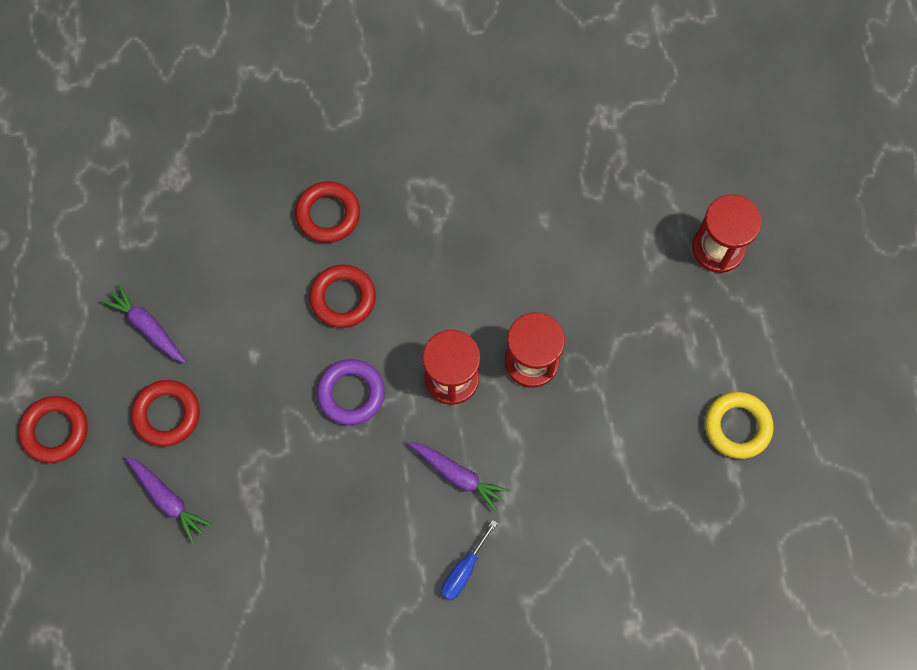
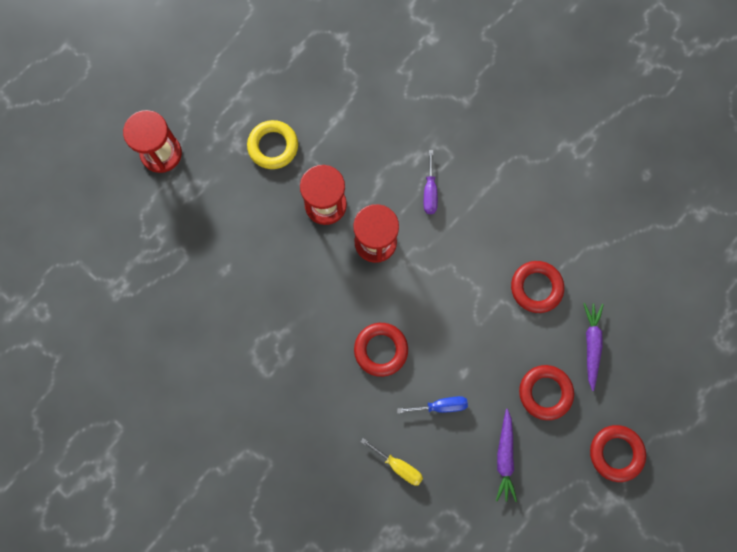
camera: 130 degrees left, 5 degrees up
red ring [295,181,360,243] -> red ring moved to [511,261,564,313]
purple ring [317,359,385,425] -> none
purple carrot [408,442,510,512] -> purple screwdriver [424,150,438,214]
blue screwdriver [441,520,497,601] -> blue screwdriver moved to [397,396,468,413]
yellow ring [705,392,774,459] -> yellow ring moved to [247,120,298,169]
none -> yellow screwdriver [361,438,423,485]

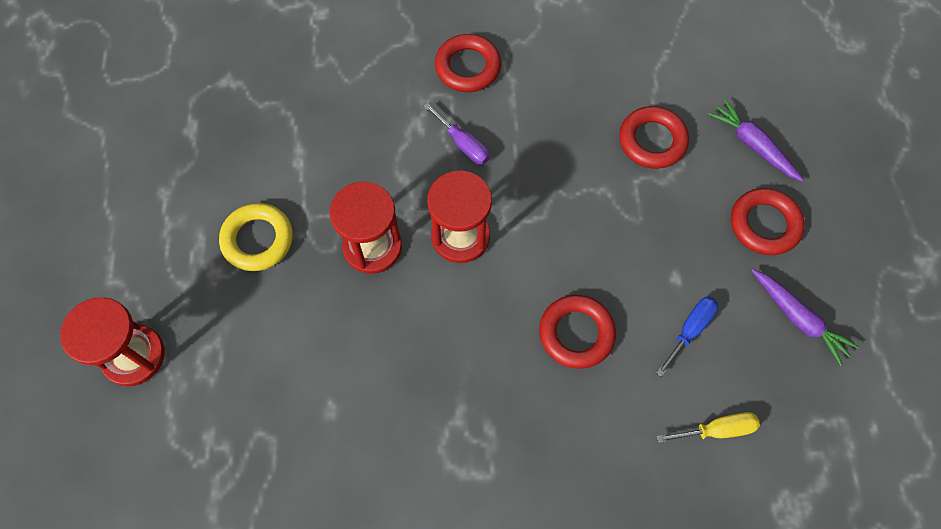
camera: 45 degrees left, 10 degrees down
red ring [590,425,646,482] -> red ring moved to [435,34,501,92]

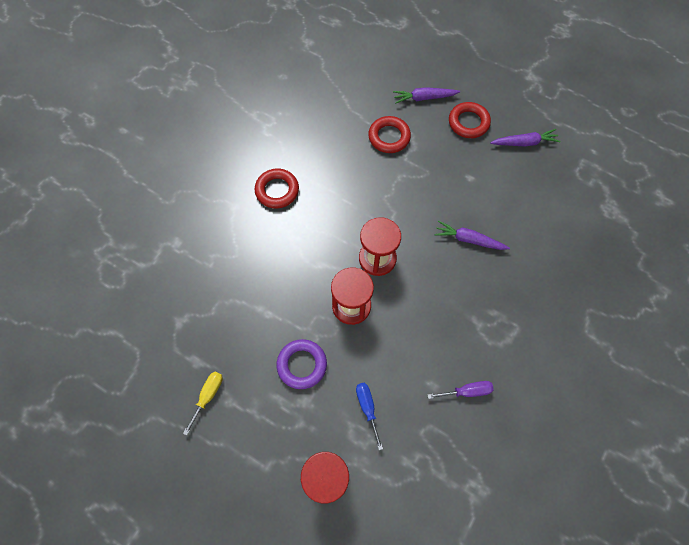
camera: 55 degrees left, 0 degrees up
yellow ring [219,203,293,271] -> purple ring [277,339,327,389]
purple screwdriver [423,103,490,165] -> purple screwdriver moved to [427,381,494,399]
red ring [539,295,616,369] -> purple carrot [435,221,510,250]
blue screwdriver [656,296,718,377] -> blue screwdriver moved to [356,383,383,450]
yellow screwdriver [656,412,760,443] -> yellow screwdriver moved to [183,372,223,436]

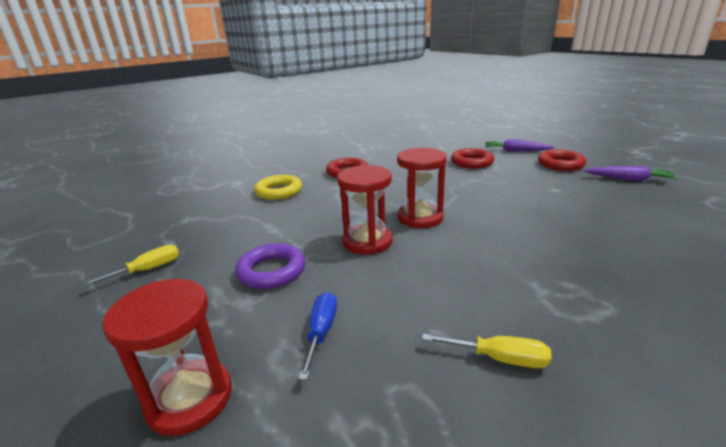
camera: 25 degrees right, 40 degrees down
purple screwdriver [427,381,494,399] -> yellow screwdriver [422,334,551,368]
purple carrot [435,221,510,250] -> none
none -> yellow ring [254,175,302,200]

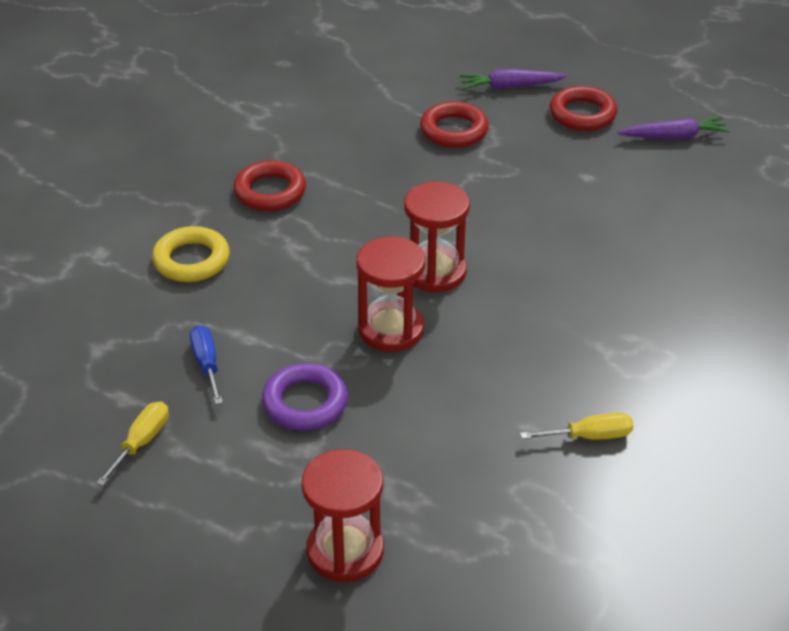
camera: 25 degrees left, 15 degrees up
blue screwdriver [299,292,337,380] -> blue screwdriver moved to [190,325,223,404]

